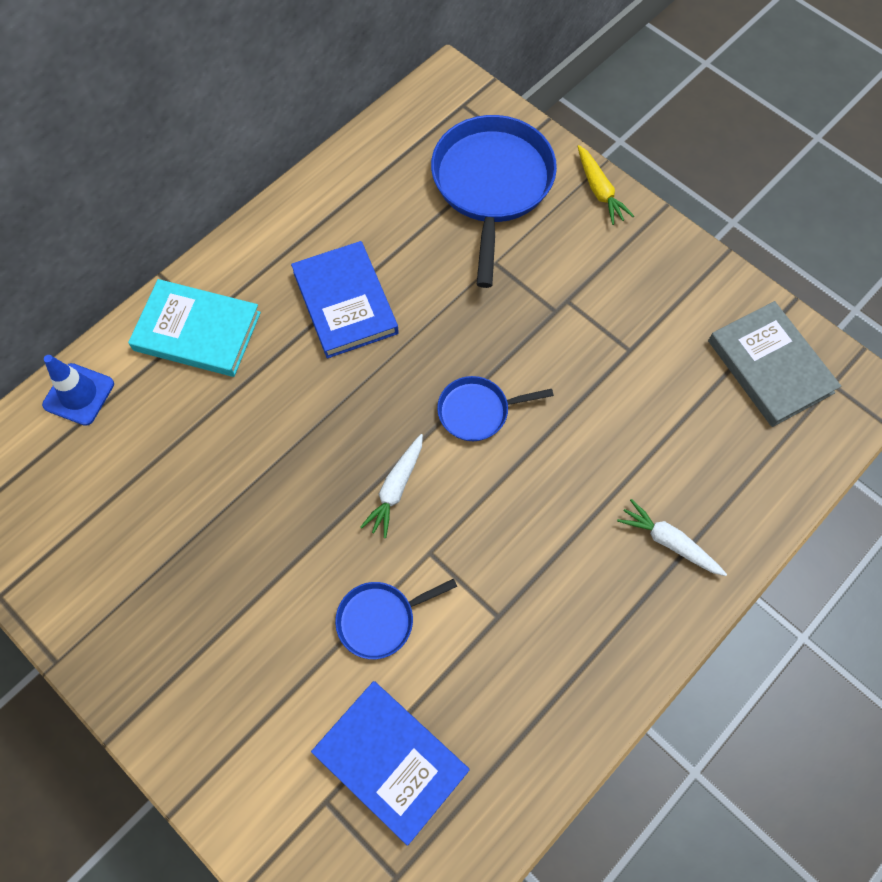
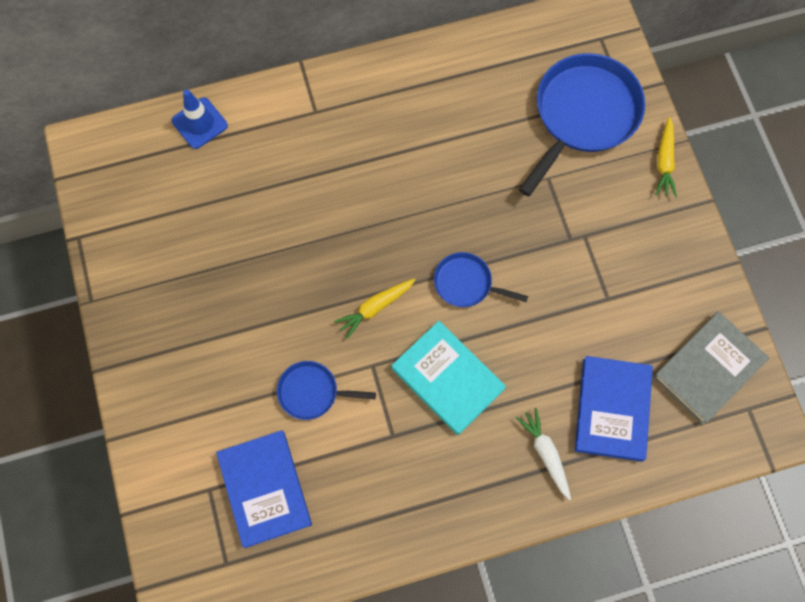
camera: 30 degrees right, 5 degrees up
turquoise book [128,279,261,377] -> turquoise book moved to [392,321,506,435]
blue book [291,241,399,358] -> blue book moved to [575,356,653,462]
white carrot [360,434,423,538] -> yellow carrot [334,278,416,339]
grey book [708,301,841,427] -> grey book turned 45 degrees clockwise [653,312,769,425]

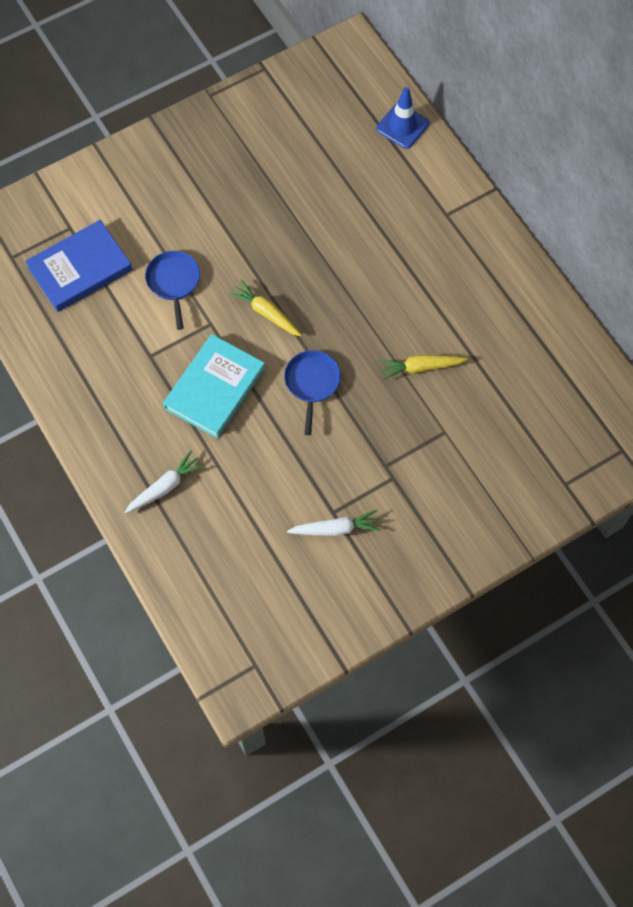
camera: 75 degrees right, 5 degrees down
blue pan [519,53,645,197] -> none
blue book [575,356,653,462] -> none
grey book [653,312,769,425] -> none
yellow carrot [655,117,677,197] -> yellow carrot moved to [379,355,468,380]
none -> white carrot [287,510,381,536]

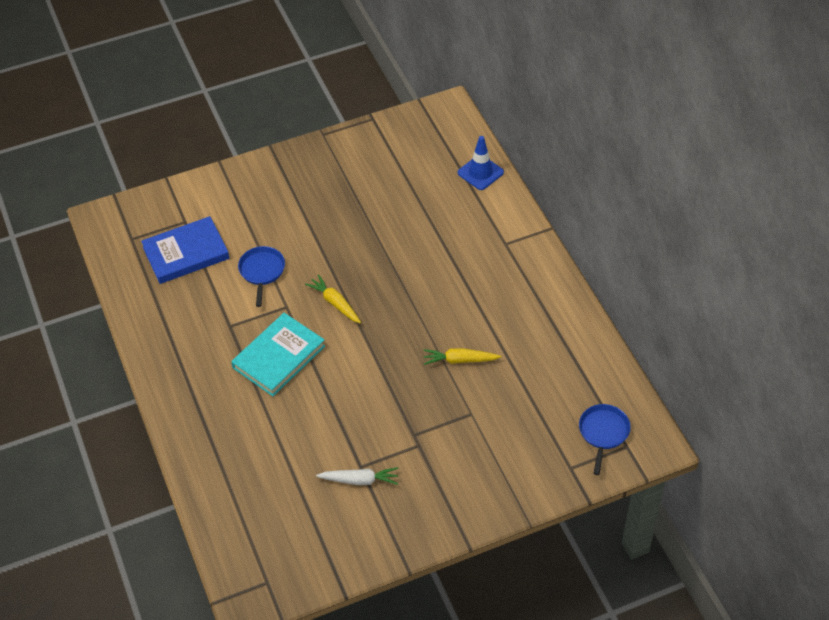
camera: 10 degrees right, 15 degrees down
white carrot [124,450,204,514] -> none
blue pan [284,350,341,435] -> blue pan moved to [579,404,631,475]

